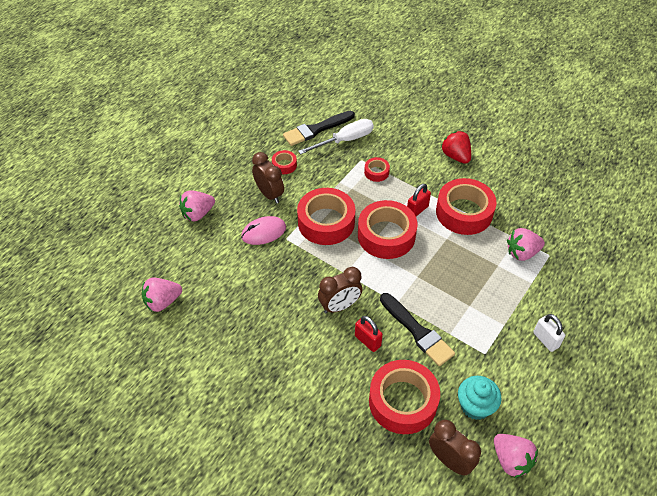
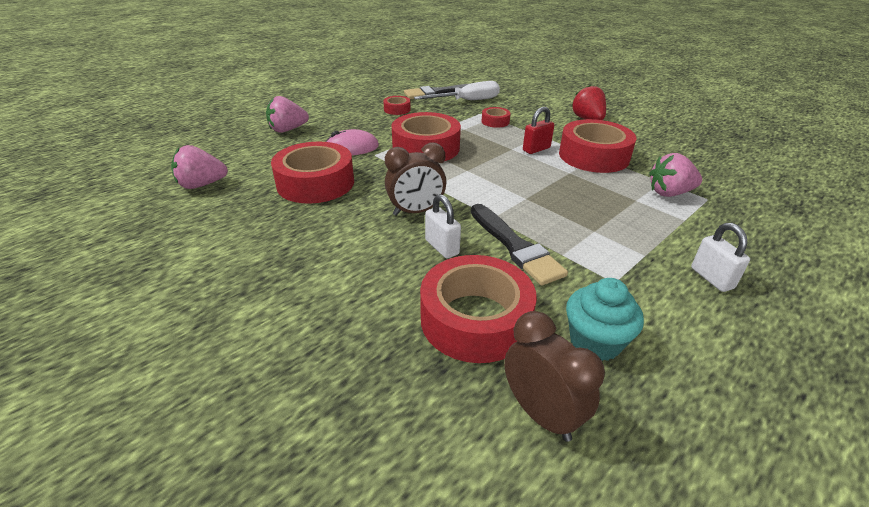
camera: 10 degrees right, 15 degrees down
brown clock [252,152,284,204] -> none
red padlock [355,316,383,352] -> white padlock [425,194,461,259]
red tape [358,200,418,259] -> red tape moved to [271,142,354,204]
pink strawberry [494,434,538,478] -> none

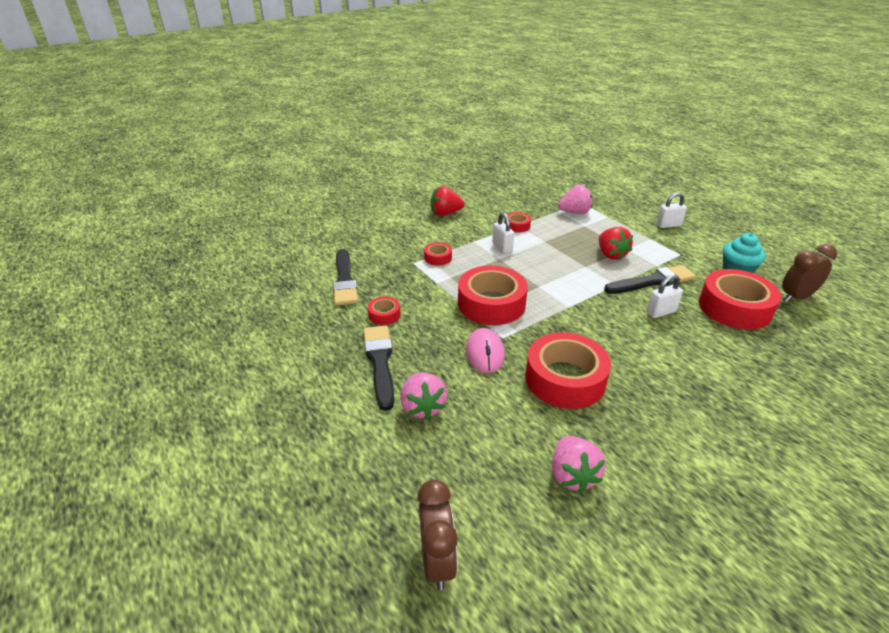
camera: 80 degrees left, 0 degrees up
brown clock [385,143,446,216] -> brown clock moved to [417,480,458,590]
white screwdriver [414,81,500,100] -> none
red padlock [523,107,554,154] -> white padlock [492,212,514,254]
red tape [559,119,636,173] -> red tape [505,212,531,233], size x0.46
pink strawberry [649,153,702,197] -> pink strawberry turned 105 degrees counterclockwise [558,185,593,214]
none -> black brush [364,325,394,411]
none -> red strawberry [599,227,633,260]

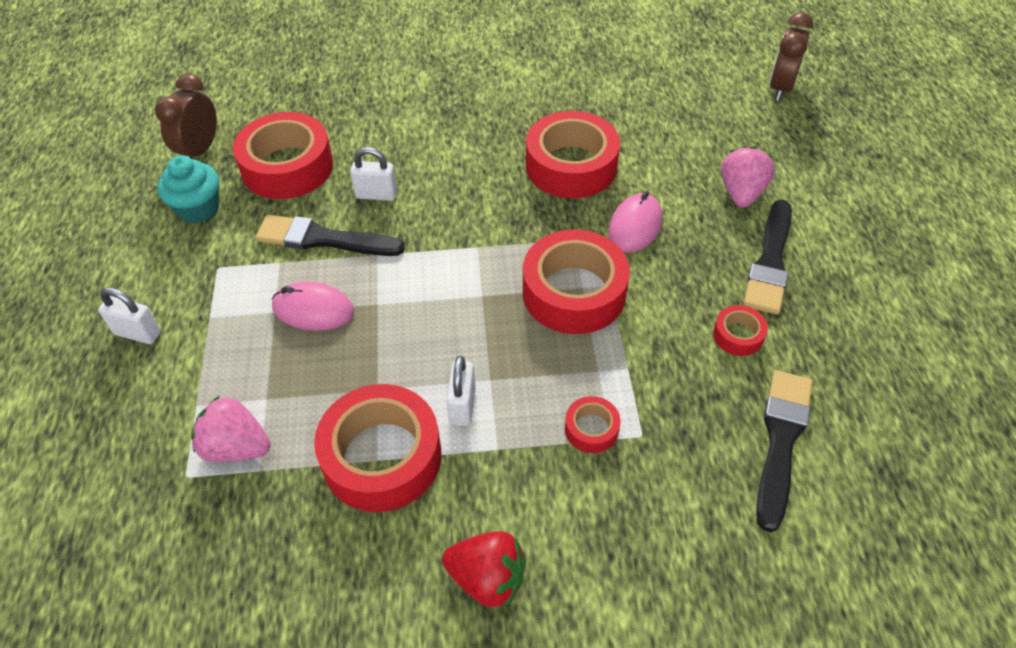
camera: 150 degrees left, 15 degrees up
red tape [505,212,531,233] -> red tape [314,384,441,512], size x2.16
pink strawberry [552,436,606,493] -> none
red strawberry [599,227,633,260] -> pink mouse [272,282,354,331]
brown clock [782,244,837,302] -> brown clock turned 105 degrees clockwise [155,74,217,159]

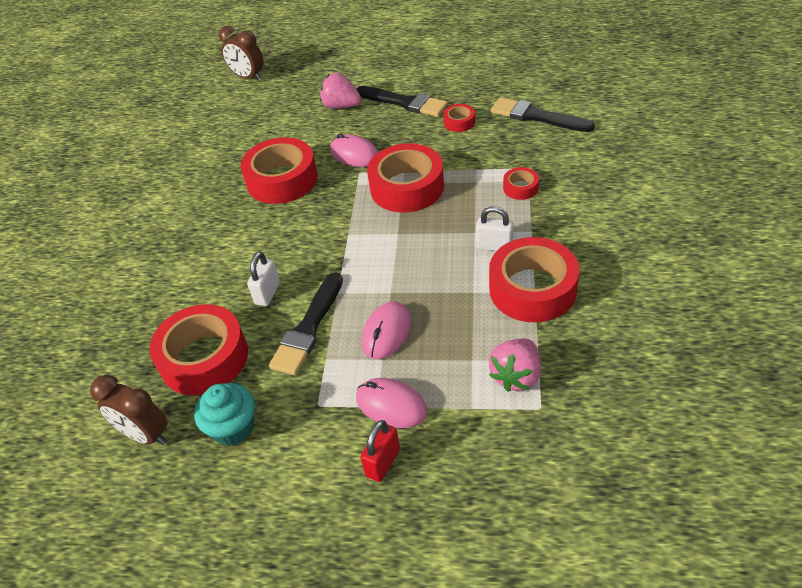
camera: 75 degrees left, 5 degrees down
white padlock [98,287,161,344] -> red padlock [360,420,400,482]
red strawberry [442,531,526,607] -> none
none -> pink mouse [356,378,428,428]

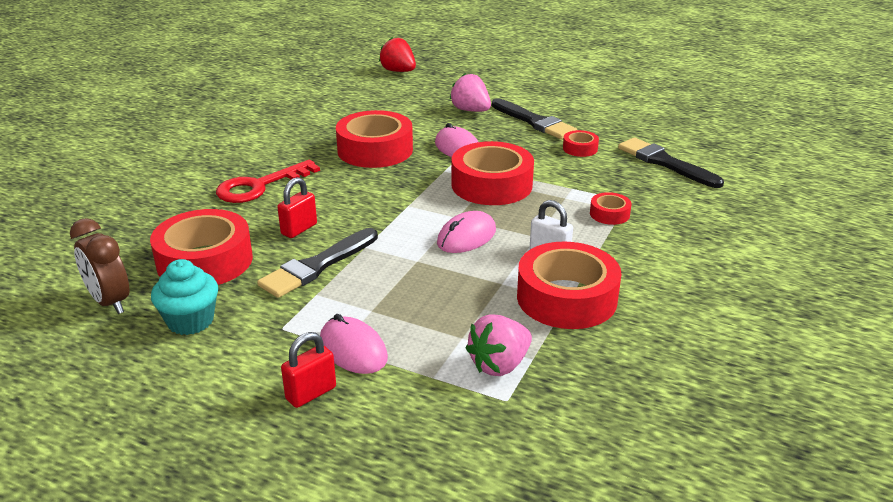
camera: 15 degrees right, 15 degrees down
brown clock [219,26,264,81] -> red strawberry [379,37,416,72]
white padlock [247,252,280,306] -> red padlock [277,177,317,238]
pink mouse [362,301,411,359] -> pink mouse moved to [437,211,496,253]
none -> red key [216,160,320,203]

